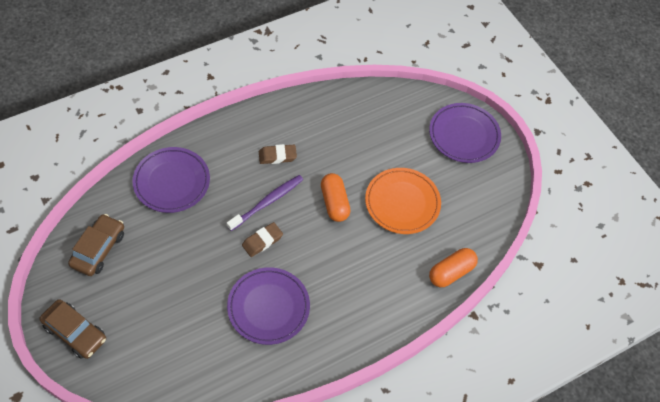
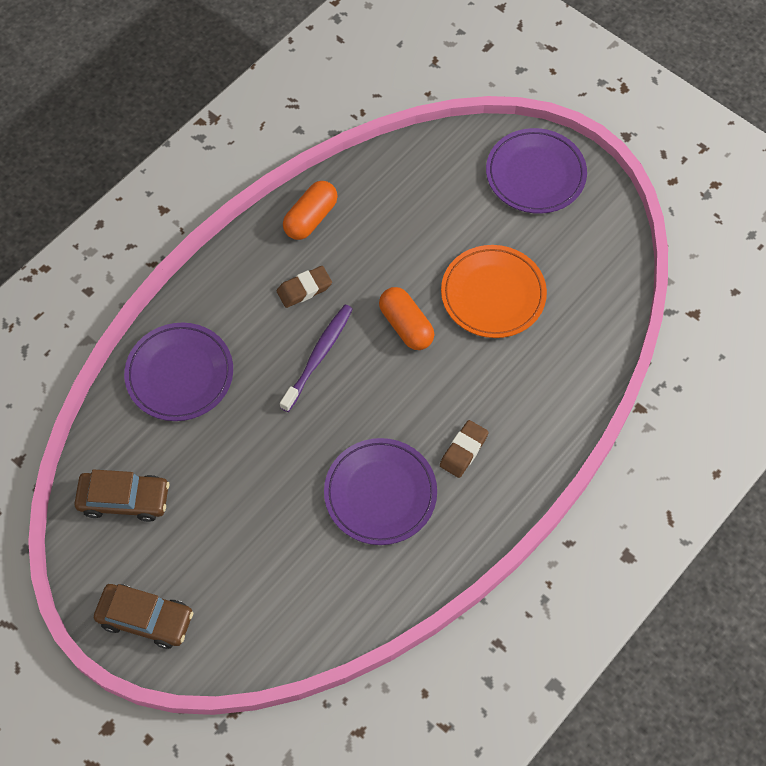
camera: 15 degrees left, 5 degrees up
brown car [68,214,124,276] -> brown car turned 90 degrees clockwise [74,469,169,522]
brown eraser [242,222,283,257] -> brown eraser moved to [440,420,489,478]
orange capsule [429,248,478,287] -> orange capsule moved to [283,181,338,240]

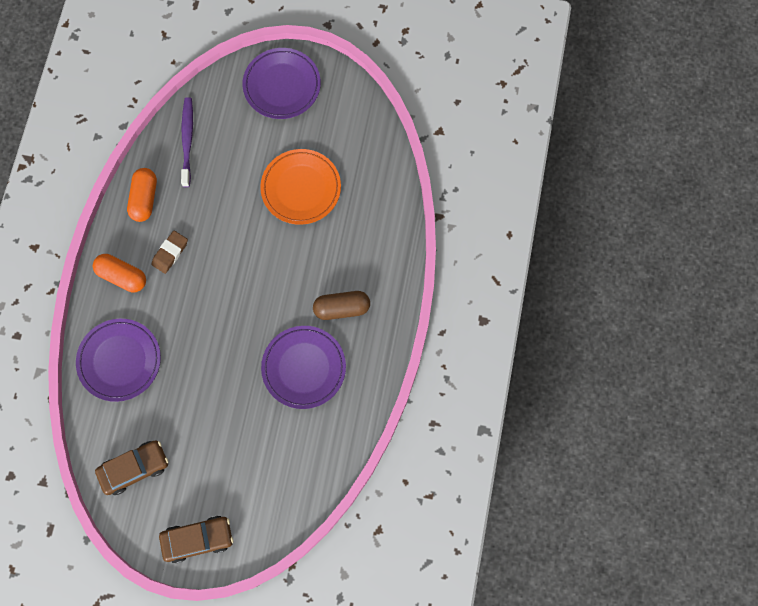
camera: 30 degrees left, 10 degrees up
purple toothbrush [280,305,353,412] -> purple toothbrush moved to [181,97,193,187]
orange capsule [379,287,434,350] -> orange capsule moved to [93,254,146,292]
brown eraser [440,420,489,478] -> brown capsule [313,291,370,320]

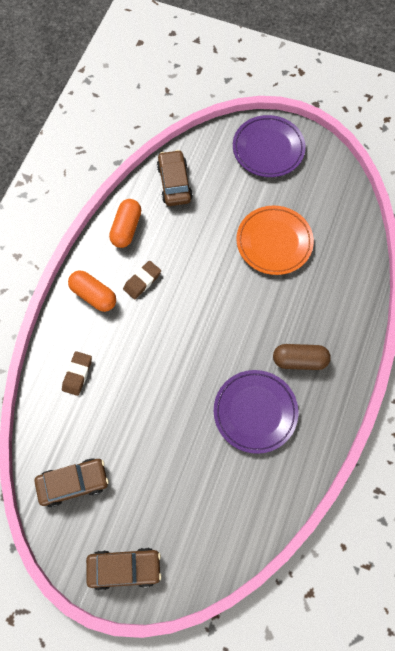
camera: 10 degrees right, 5 degrees down
purple plate [76,319,161,402] -> brown eraser [62,351,92,396]
purple toothbrush [181,97,193,187] -> brown car [157,150,193,206]

